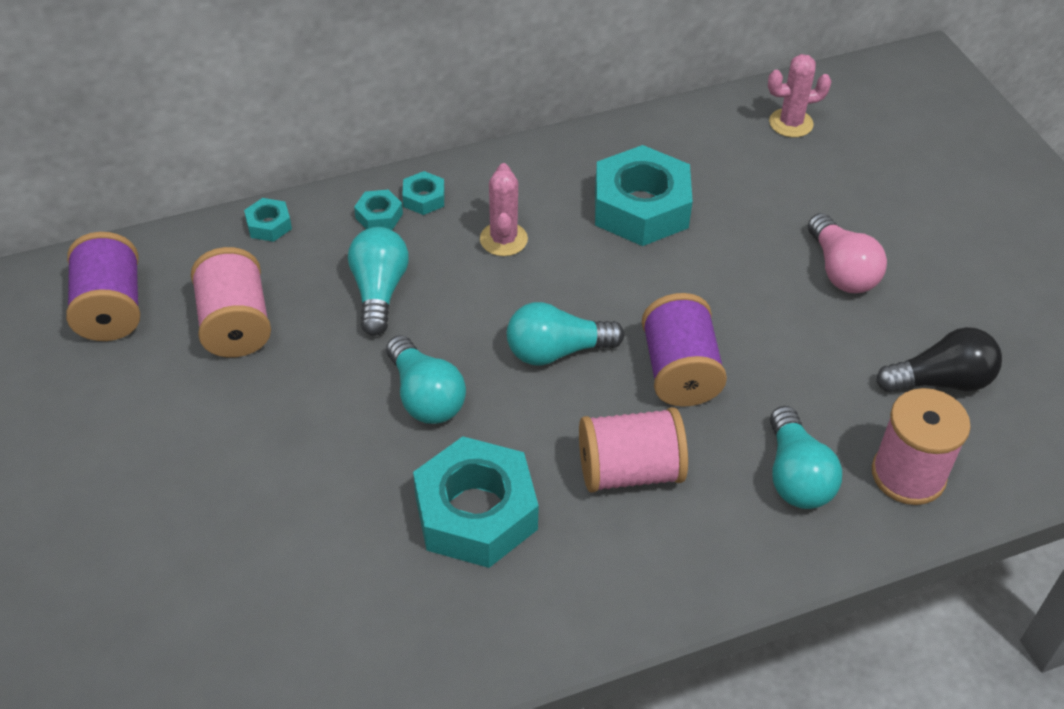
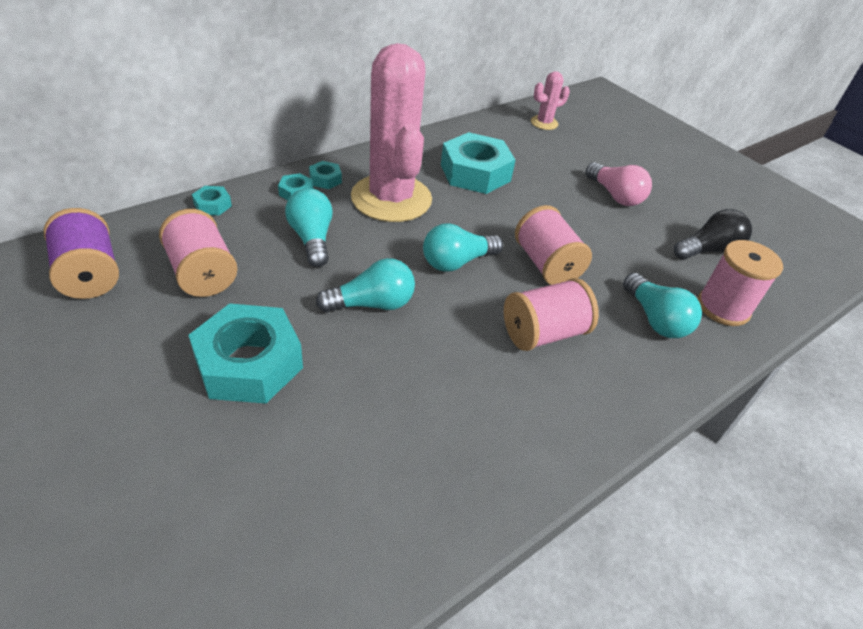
camera: 20 degrees left, 5 degrees down
turquoise light bulb [386,335,466,424] -> turquoise light bulb turned 60 degrees counterclockwise [316,258,415,313]
turquoise nut [413,436,539,568] -> turquoise nut moved to [189,303,303,404]
pink cactus [480,163,528,256] -> pink cactus [351,43,432,222], size x2.35
purple spool [642,293,727,407] -> pink spool [515,205,592,285]

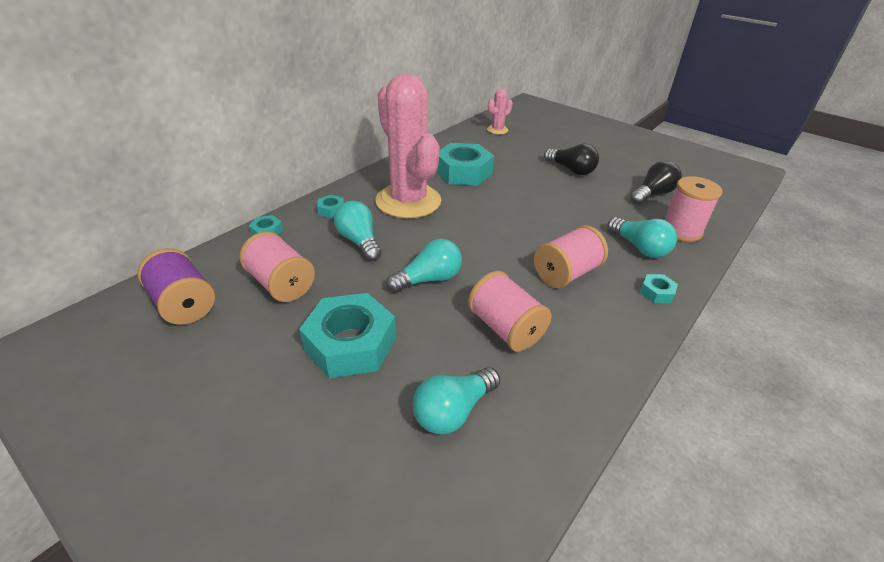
camera: 10 degrees left, 5 degrees down
turquoise nut [309,161,342,189] -> turquoise nut moved to [640,274,678,303]
turquoise light bulb [423,223,503,272] -> turquoise light bulb moved to [413,367,500,434]
pink spool [515,205,592,285] -> pink spool moved to [468,271,551,352]
pink light bulb [586,162,652,206] -> black light bulb [544,144,599,175]

